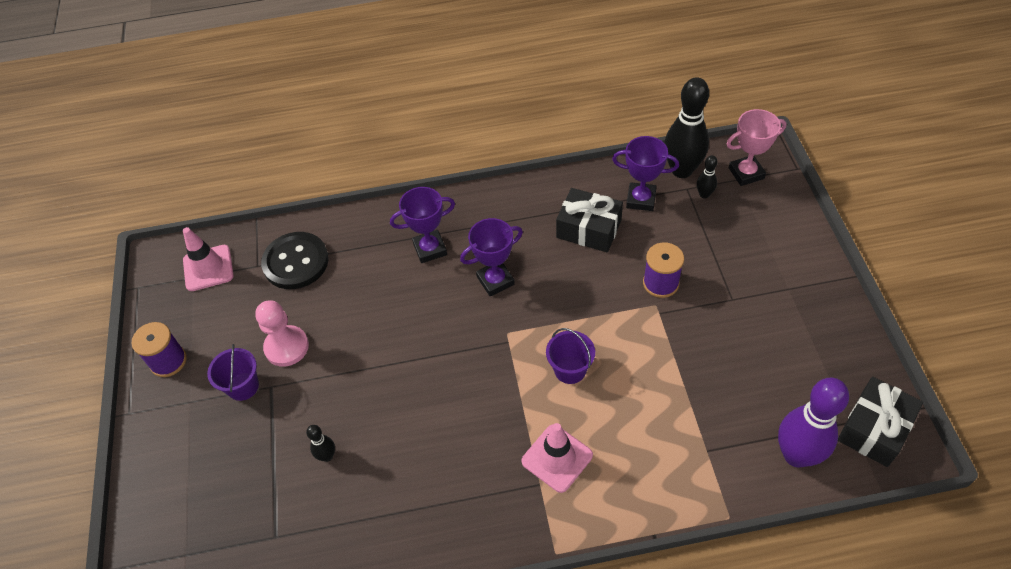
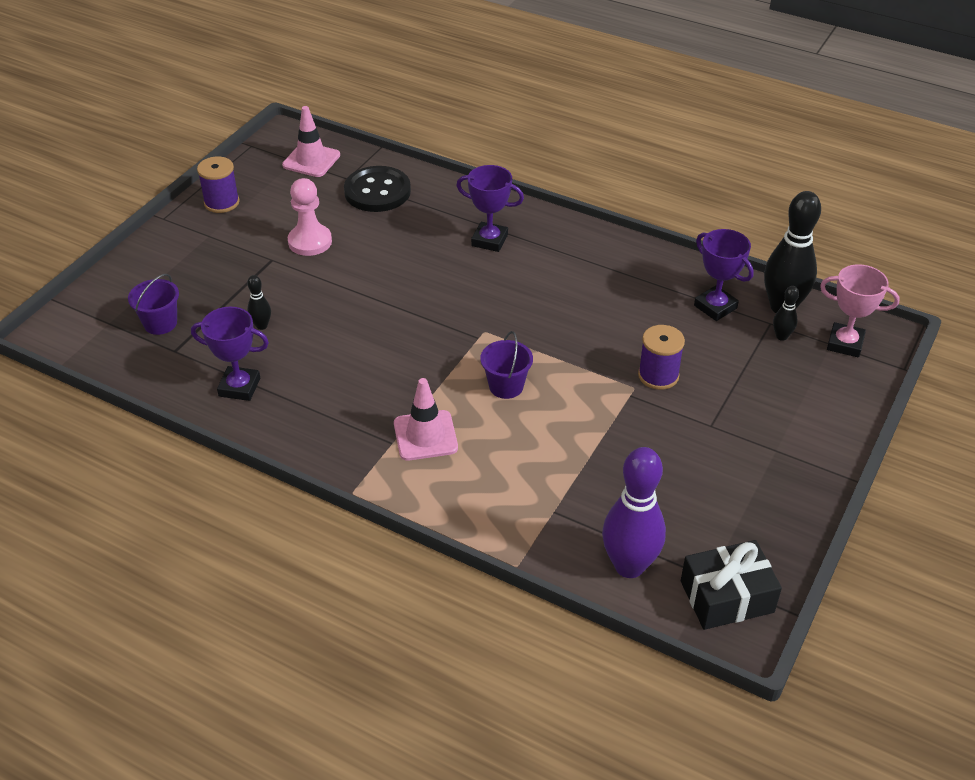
camera: 35 degrees right, 10 degrees down
purple bucket [207,344,259,401] -> purple bucket moved to [128,274,179,335]
purple trophy [460,218,523,297] -> purple trophy moved to [191,307,269,401]
black gift [556,188,623,252] -> none

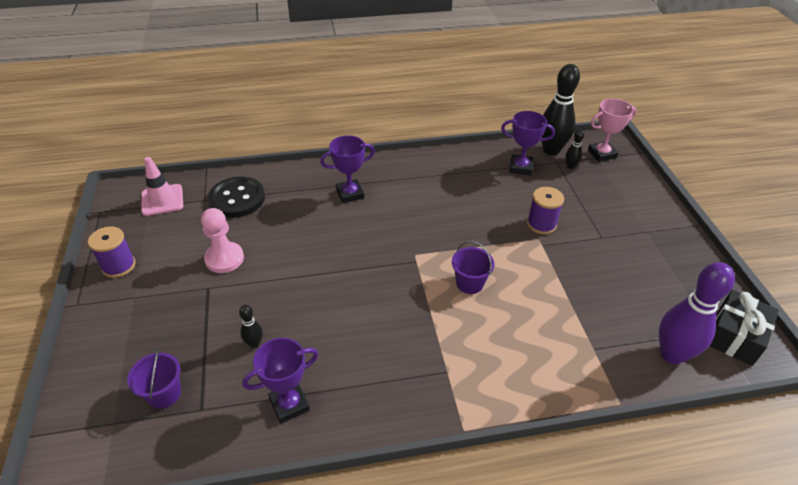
camera: 40 degrees left, 0 degrees up
pink traffic cone [394,378,458,461] -> none

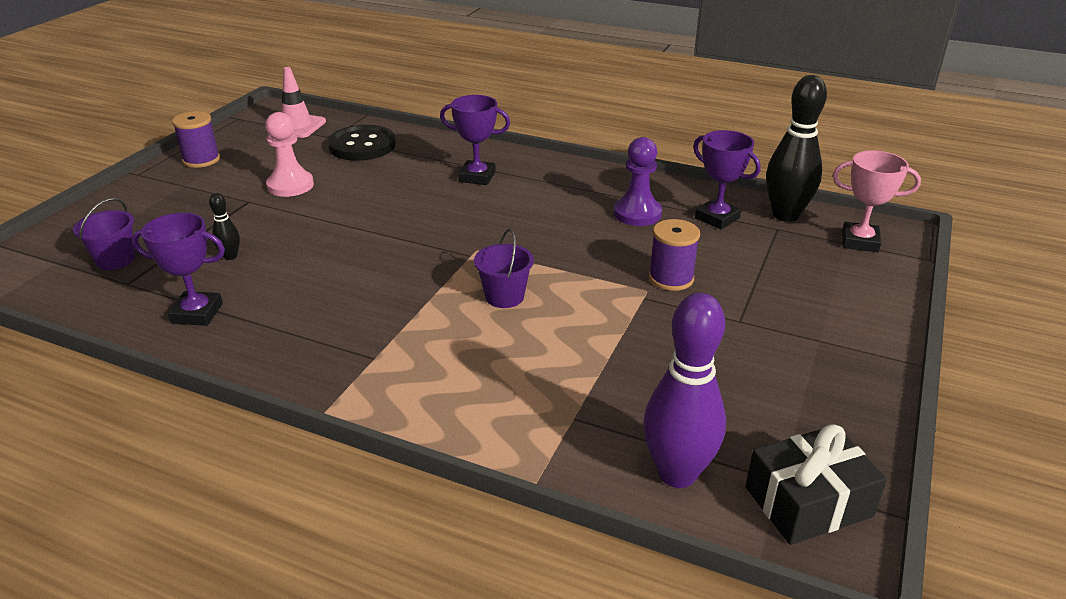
camera: 35 degrees right, 10 degrees down
black bowling pin [565,129,584,169] -> none
none -> purple pawn [613,137,662,226]

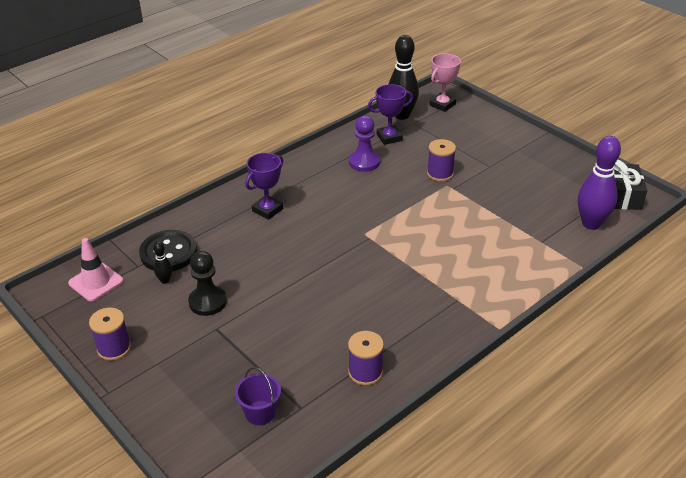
camera: 65 degrees left, 5 degrees up
purple trophy [132,213,225,326] -> purple spool [348,331,384,385]
black bowling pin [209,193,240,260] -> black bowling pin moved to [153,241,172,284]
pink pawn [265,112,314,197] -> black pawn [188,251,227,316]
purple bucket [474,229,534,308] -> none

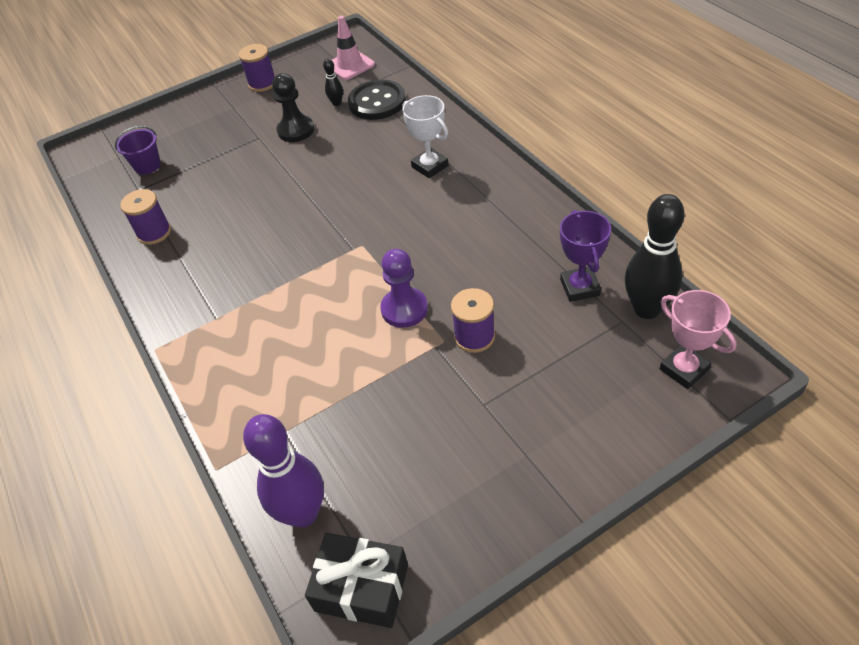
camera: 105 degrees right, 10 degrees up
purple trophy [245,153,283,220] -> white trophy [402,95,449,178]
purple pawn [349,116,380,172] -> purple pawn moved to [380,249,428,328]

